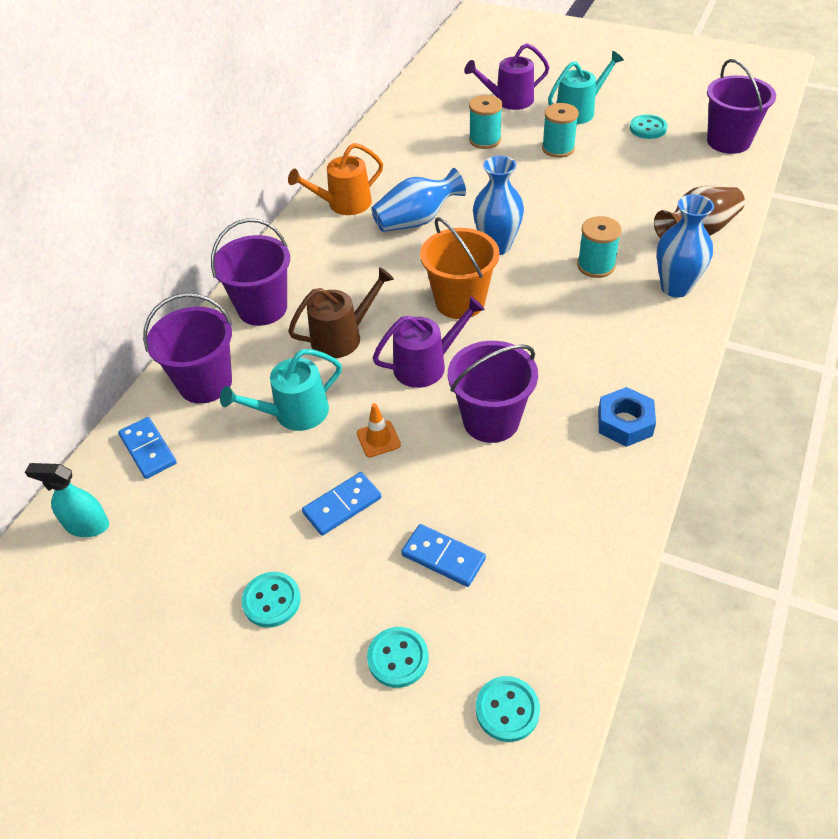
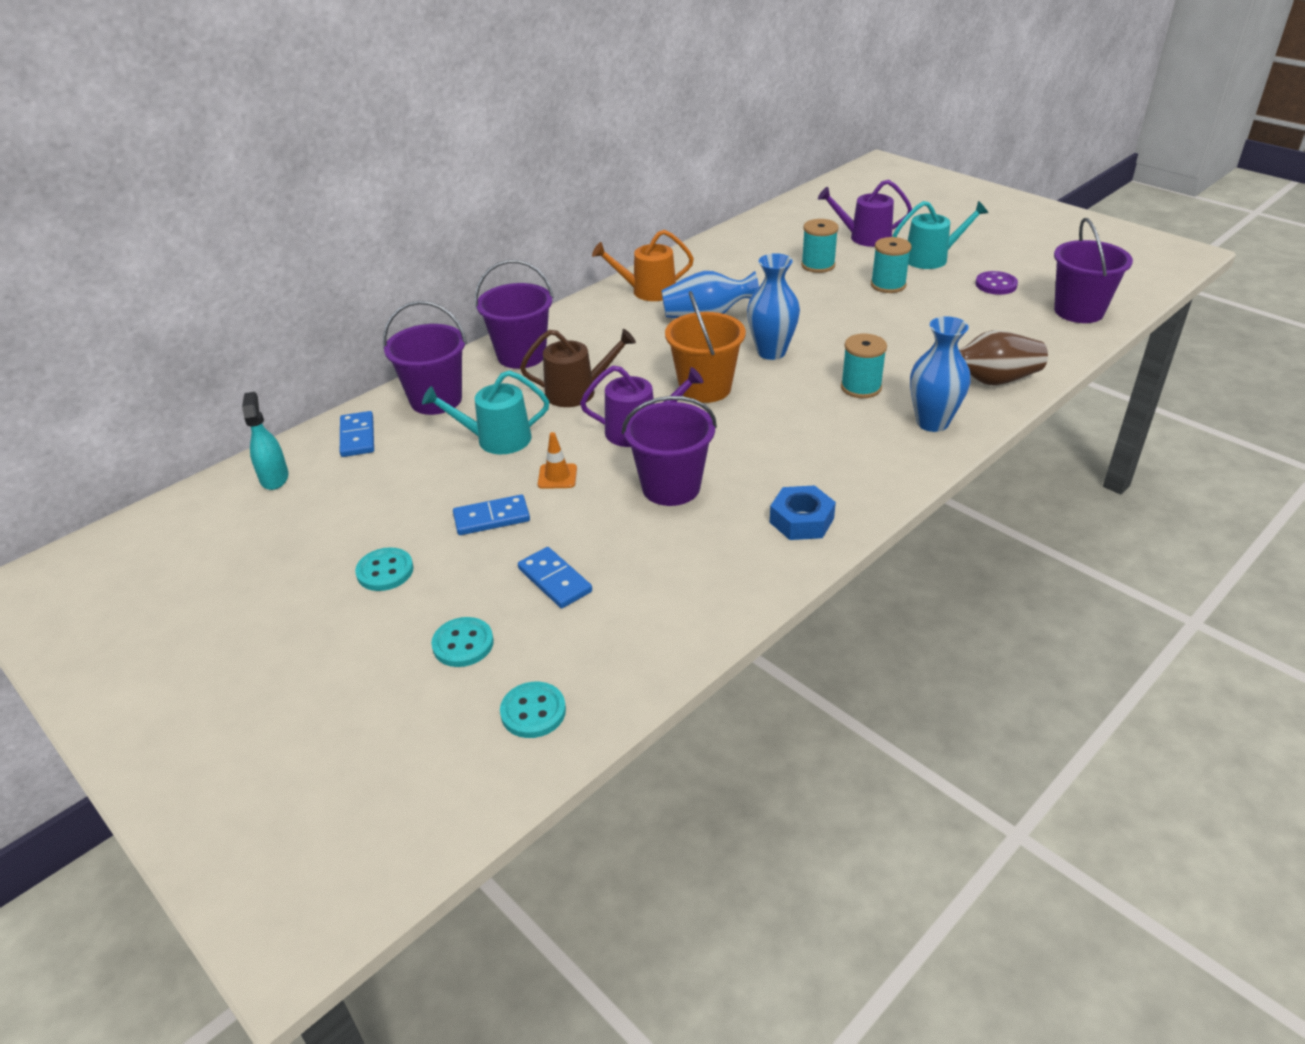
camera: 20 degrees right, 10 degrees down
turquoise spray bottle [25,463,109,537] -> turquoise spray bottle turned 45 degrees clockwise [242,392,289,490]
turquoise button [630,114,667,139] -> purple button [975,271,1018,295]

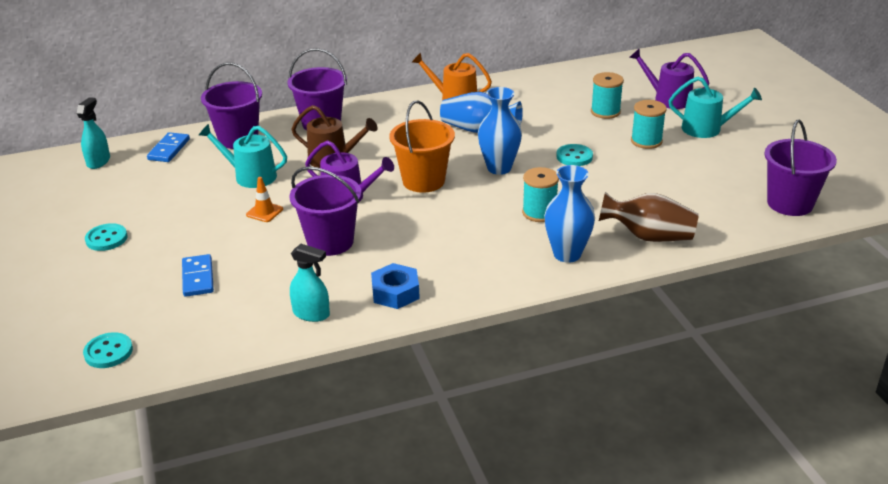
camera: 25 degrees right, 5 degrees down
turquoise button [431,617,494,667] -> turquoise button moved to [556,144,593,166]
blue domino [453,495,530,535] -> none
purple button [975,271,1018,295] -> none
none -> turquoise spray bottle [290,244,330,322]

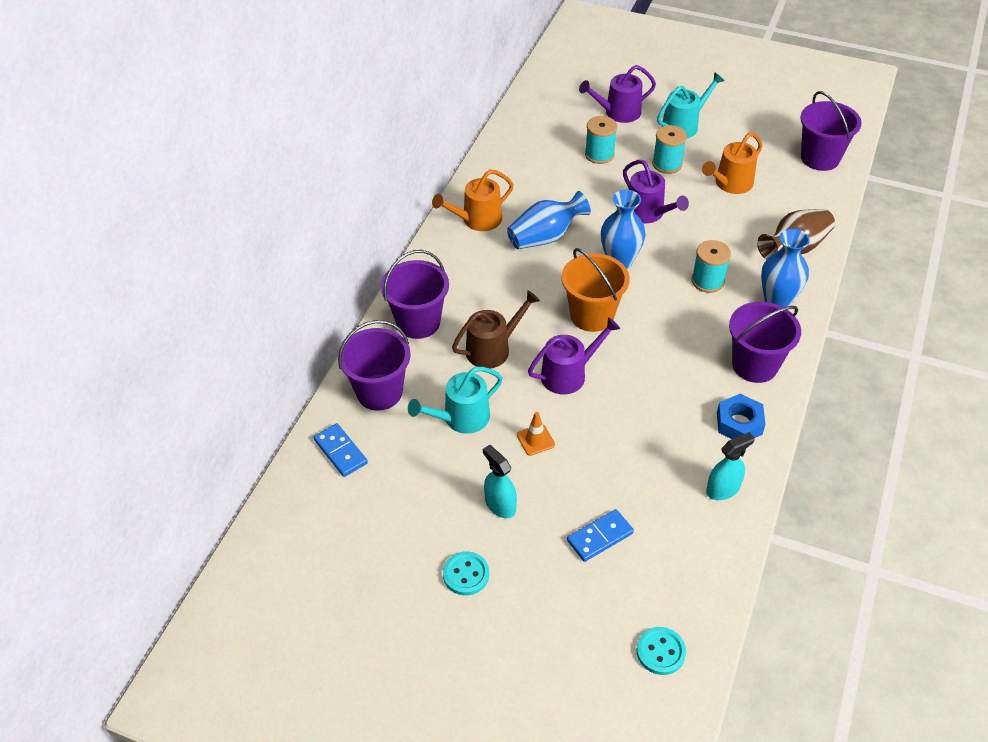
camera: 50 degrees left, 15 degrees up
turquoise spray bottle [77,97,110,169] -> turquoise spray bottle moved to [483,445,517,518]
blue domino [182,254,214,297] -> blue domino turned 60 degrees counterclockwise [567,509,634,562]
purple bucket [290,167,362,256] -> purple bucket moved to [729,302,801,383]
turquoise button [556,144,593,166] -> purple watering can [623,160,689,223]
none -> orange watering can [702,132,762,194]

